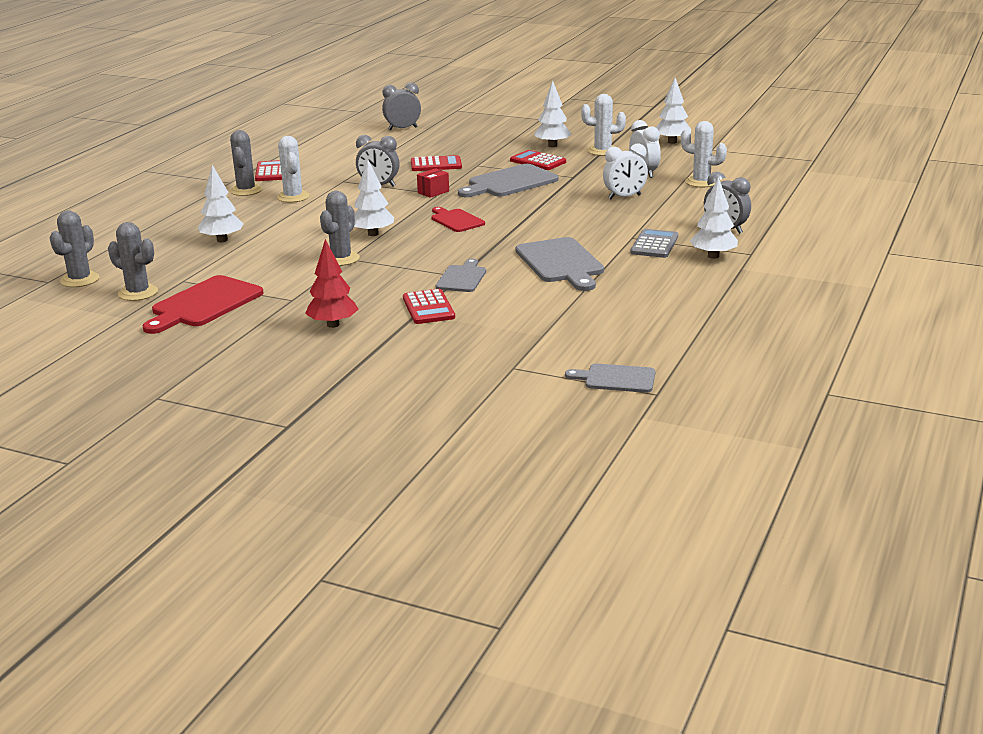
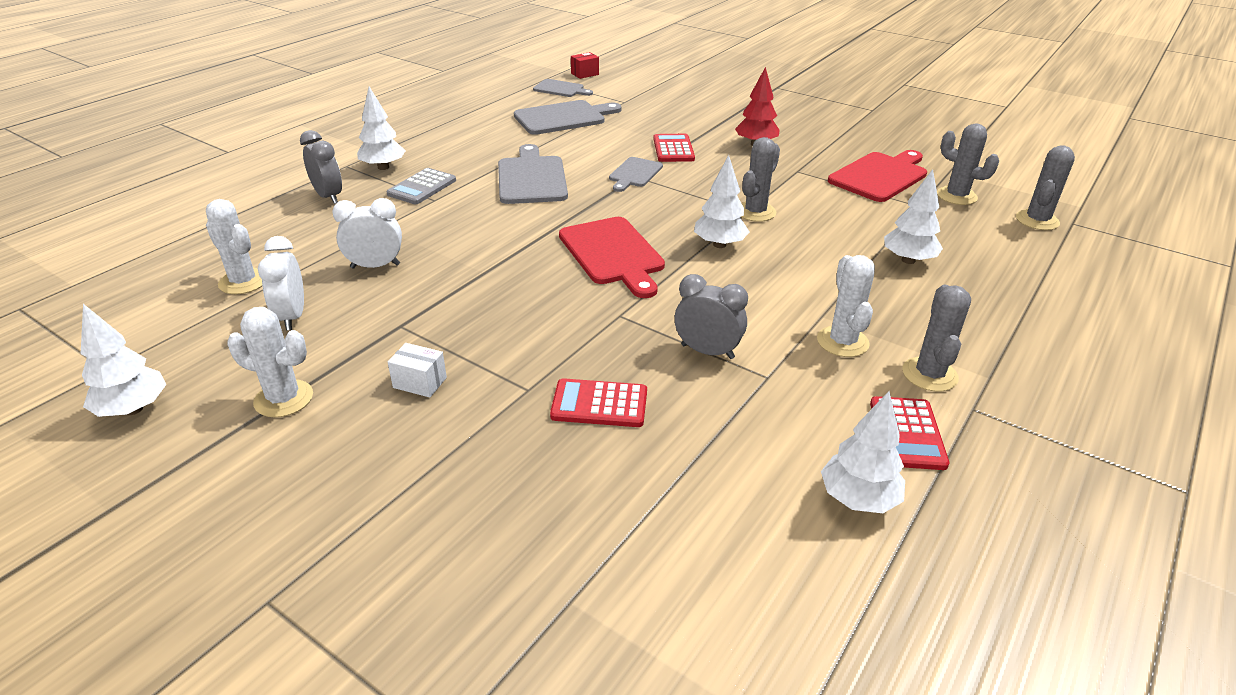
camera: 170 degrees left, 10 degrees up
grey clock [382,83,421,131] -> none
red box [417,168,449,198] -> red box moved to [571,52,599,79]
red cutting board [431,207,485,232] -> red cutting board [559,217,665,298], size x1.68
grey cutting board [458,164,559,197] -> grey cutting board moved to [514,100,622,135]
red calculator [510,150,566,170] -> white box [388,343,447,398]
white tree [534,81,572,147] -> white tree moved to [821,391,905,513]

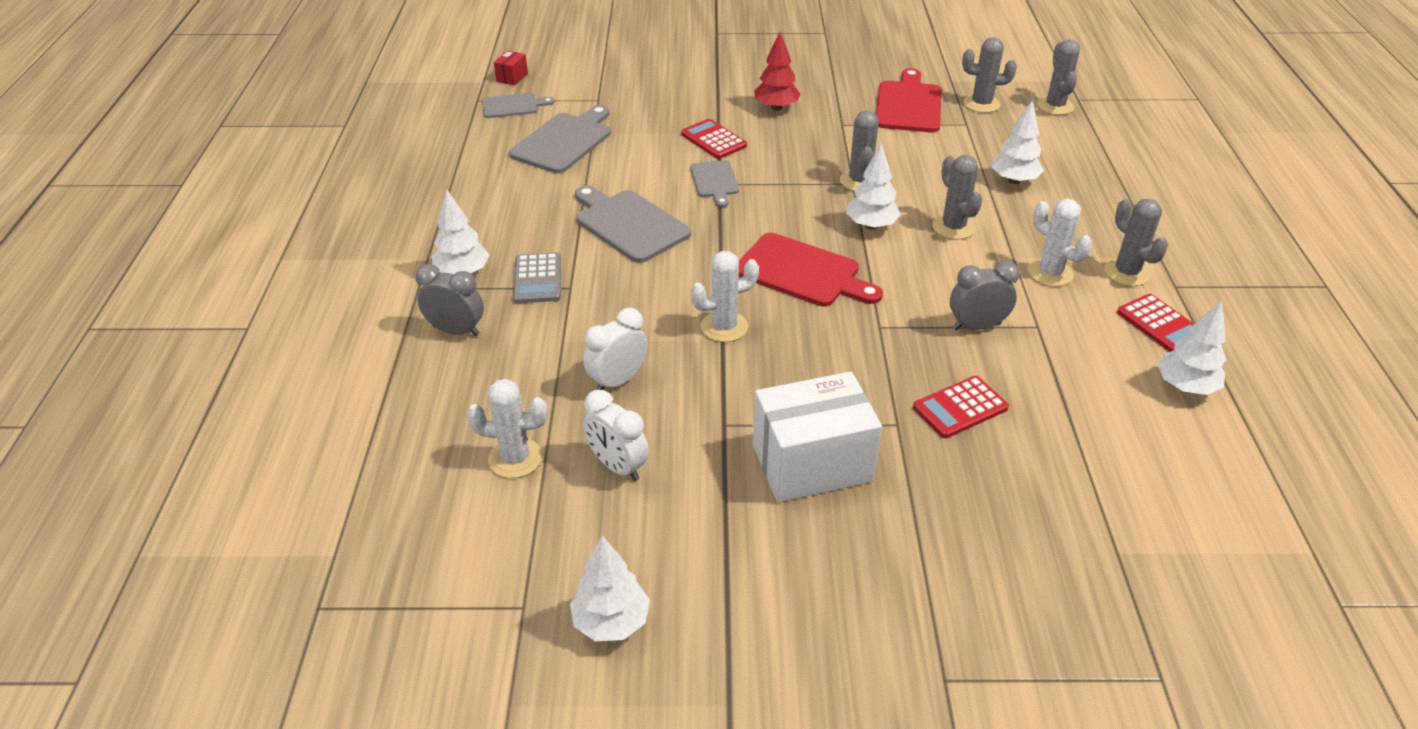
camera: 35 degrees left, 5 degrees up
white cactus [227,307,313,417] -> white cactus moved to [691,251,759,342]
white box [388,343,447,398] -> white box [753,372,882,502], size x2.41
none -> grey cactus [932,155,982,239]

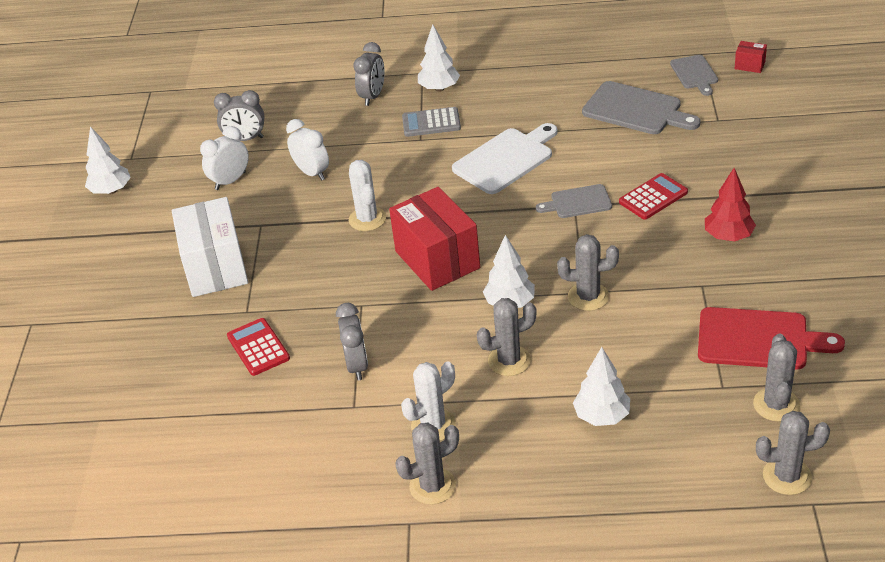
camera: 95 degrees right, 0 degrees up
white cactus [467,379,548,478] -> grey clock [214,90,264,141]
grey cutting board [575,185,691,263] -> white cutting board [452,123,558,194]
red cutting board [739,233,883,307] -> red box [389,187,480,291]
red calculator [1117,294,1194,352] -> none
white tree [1157,300,1226,395] -> none

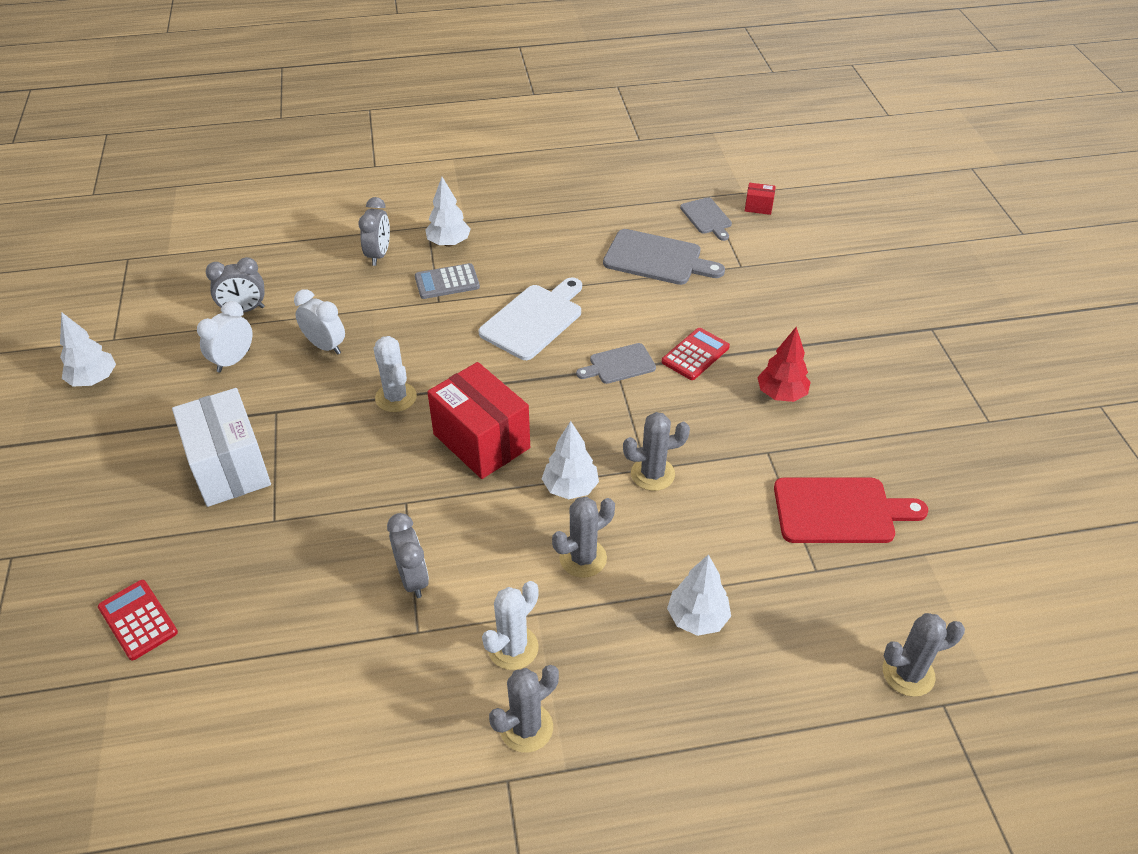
camera: 15 degrees left, 5 degrees up
red calculator [227,318,290,376] -> red calculator moved to [98,580,178,660]
grey cactus [753,334,800,422] -> none

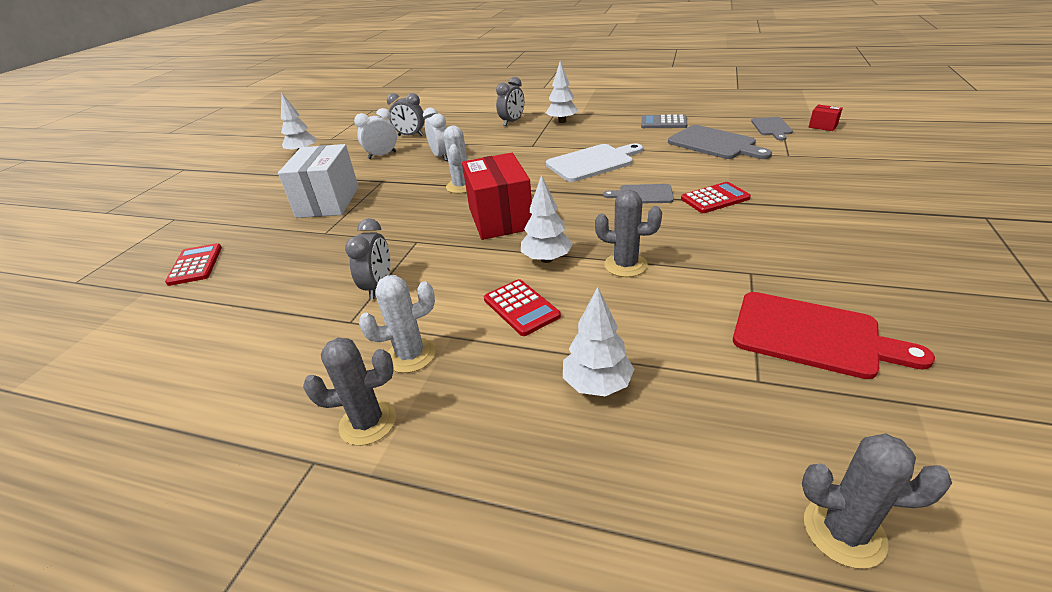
camera: 30 degrees right, 10 degrees down
grey calculator [415,263,480,299] -> grey calculator moved to [641,114,687,128]
grey cactus [552,497,615,578] -> red calculator [484,279,561,336]
red tree [757,327,811,402] -> none

